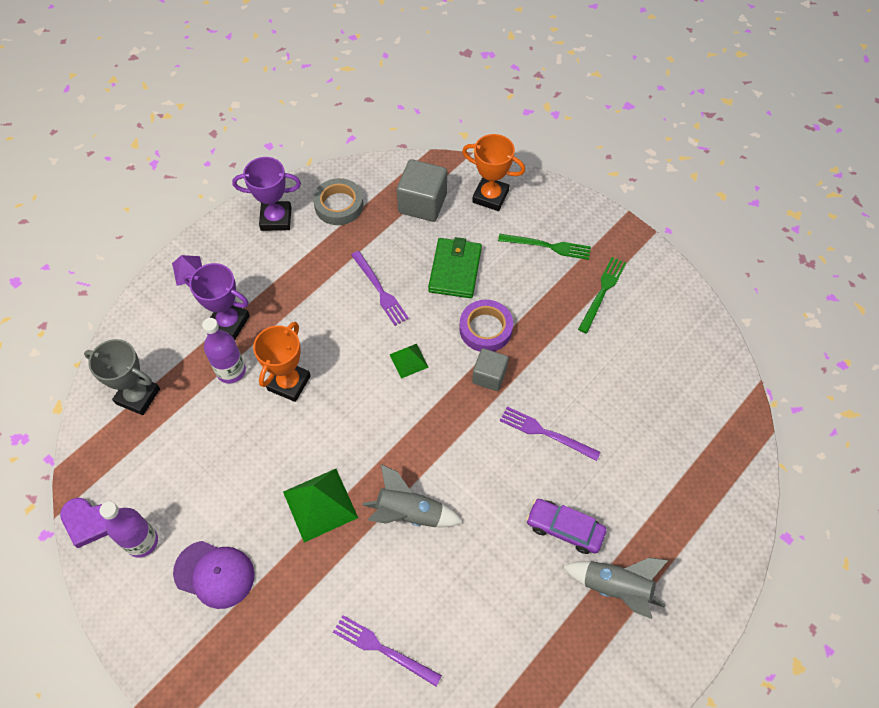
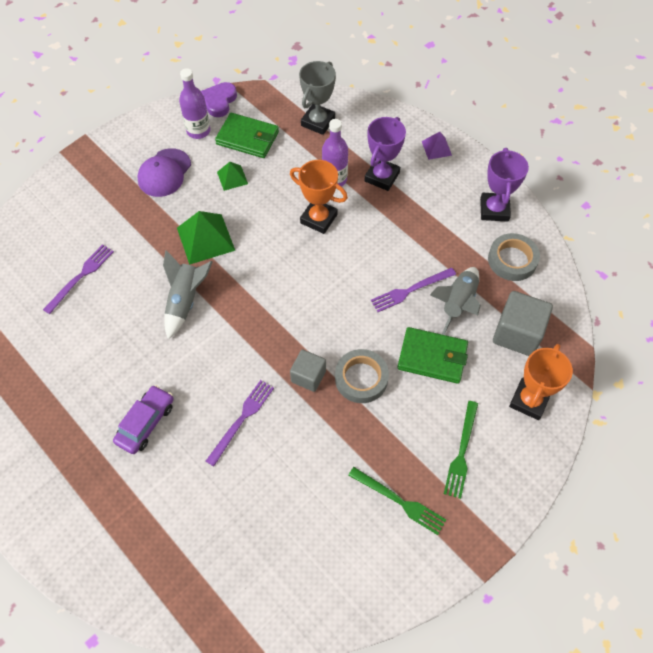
camera: 95 degrees right, 0 degrees up
green pyramid [389,344,429,379] -> green pyramid moved to [217,162,248,191]
purple tape [459,300,513,352] -> grey tape [335,349,389,403]
grey rocket [562,558,668,619] -> grey rocket moved to [430,267,481,335]
none -> green wallet [215,113,279,158]

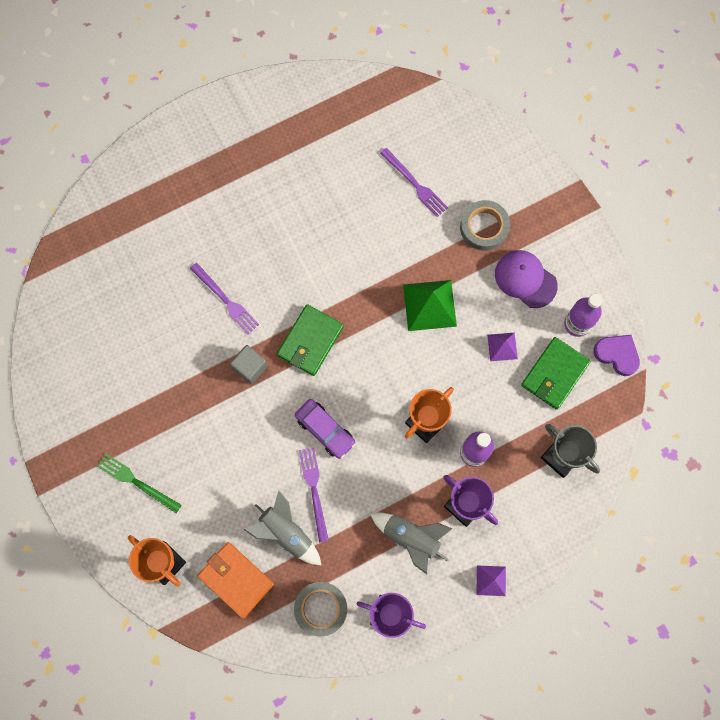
camera: 105 degrees right, 15 degrees up
purple car [113,385,173,454] -> purple car moved to [295,399,356,459]
grey rocket [163,250,212,339] -> grey rocket moved to [370,513,453,574]
green pyramid [217,162,248,191] -> purple pyramid [487,333,518,361]
grey tape [335,349,389,403] -> grey tape moved to [460,200,510,251]
green fork [348,467,446,535] -> none
green wallet [397,327,468,384] -> green wallet moved to [277,304,344,376]
grey cube [493,291,553,356] -> orange wallet [198,542,274,619]

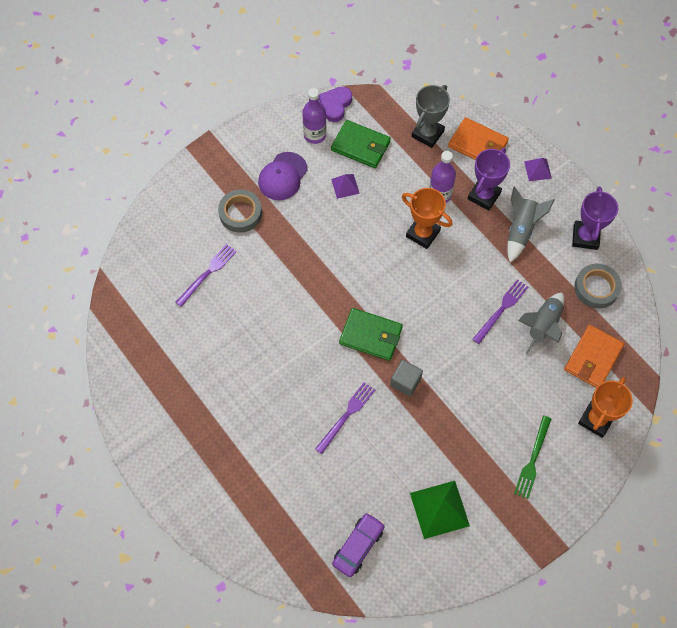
camera: 100 degrees left, 10 degrees down
purple car [295,399,356,459] -> purple car moved to [332,513,384,577]
purple fork [299,447,329,543] -> purple fork turned 150 degrees clockwise [472,279,528,344]
green pyramid [403,280,457,331] -> green pyramid moved to [410,481,470,539]
none -> orange wallet [448,117,509,160]

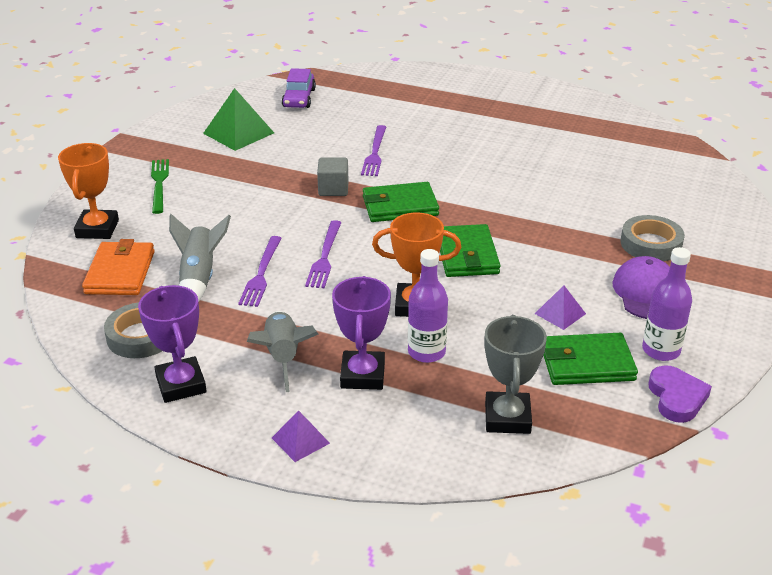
camera: 150 degrees right, 30 degrees down
purple fork [175,244,237,307] -> purple fork moved to [305,220,342,288]
orange wallet [448,117,509,160] -> none
none -> green wallet [440,224,501,277]

